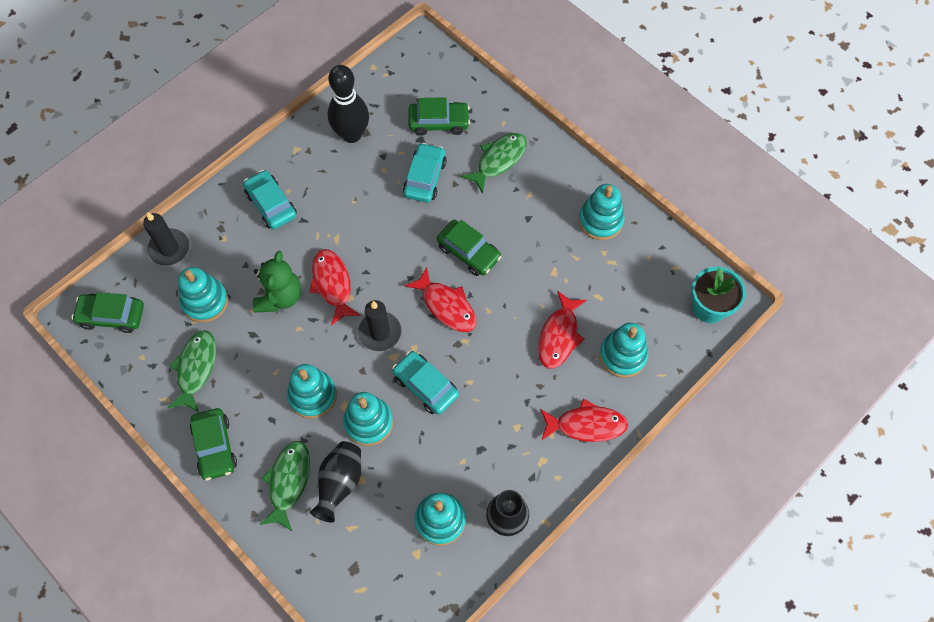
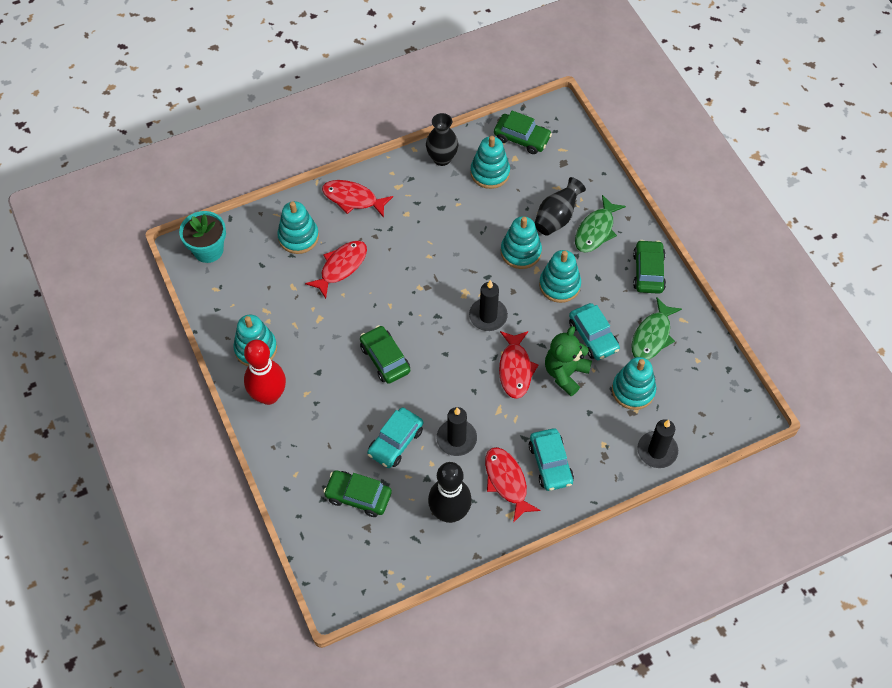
camera: 160 degrees left, 5 degrees down
green car [72,292,144,333] -> green car moved to [494,111,552,154]
turquoise car [392,351,459,415] -> turquoise car moved to [569,303,620,360]
red fish [405,266,476,332] -> red fish moved to [485,447,541,523]
green fish [461,133,527,194] -> none
none -> red bowling pin [244,340,286,405]
none -> black candle [437,407,477,456]

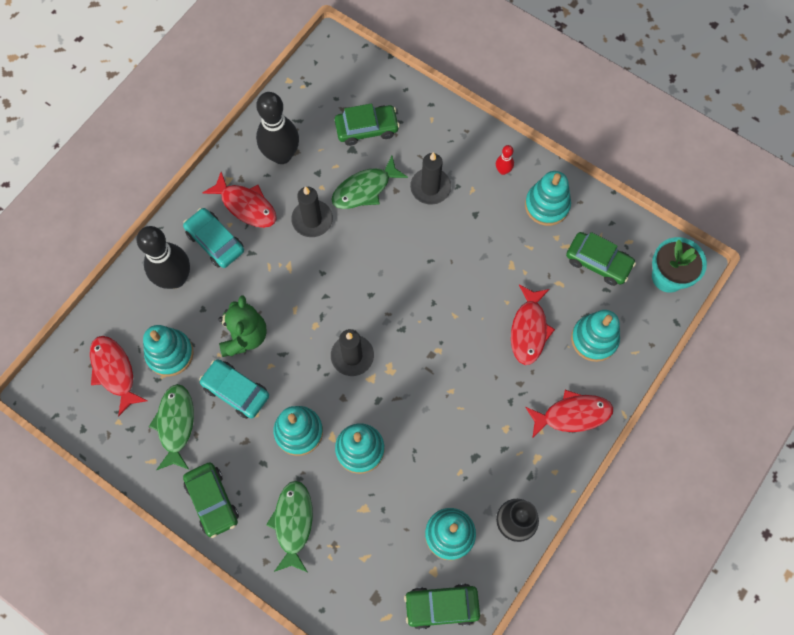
camera: 150 degrees right, 10 degrees up
red bowling pin [244,340,286,405] -> red bowling pin [496,145,514,175], size x0.44
green car [360,325,410,384] -> green car moved to [566,232,636,286]
turquoise car [367,407,423,468] -> green fish [331,156,408,209]
red fish [499,331,538,399] -> red fish moved to [90,336,147,417]
black vase [535,177,586,236] -> none
black candle [637,419,678,468] -> black candle moved to [410,152,451,205]
none -> black bowling pin [137,226,190,289]

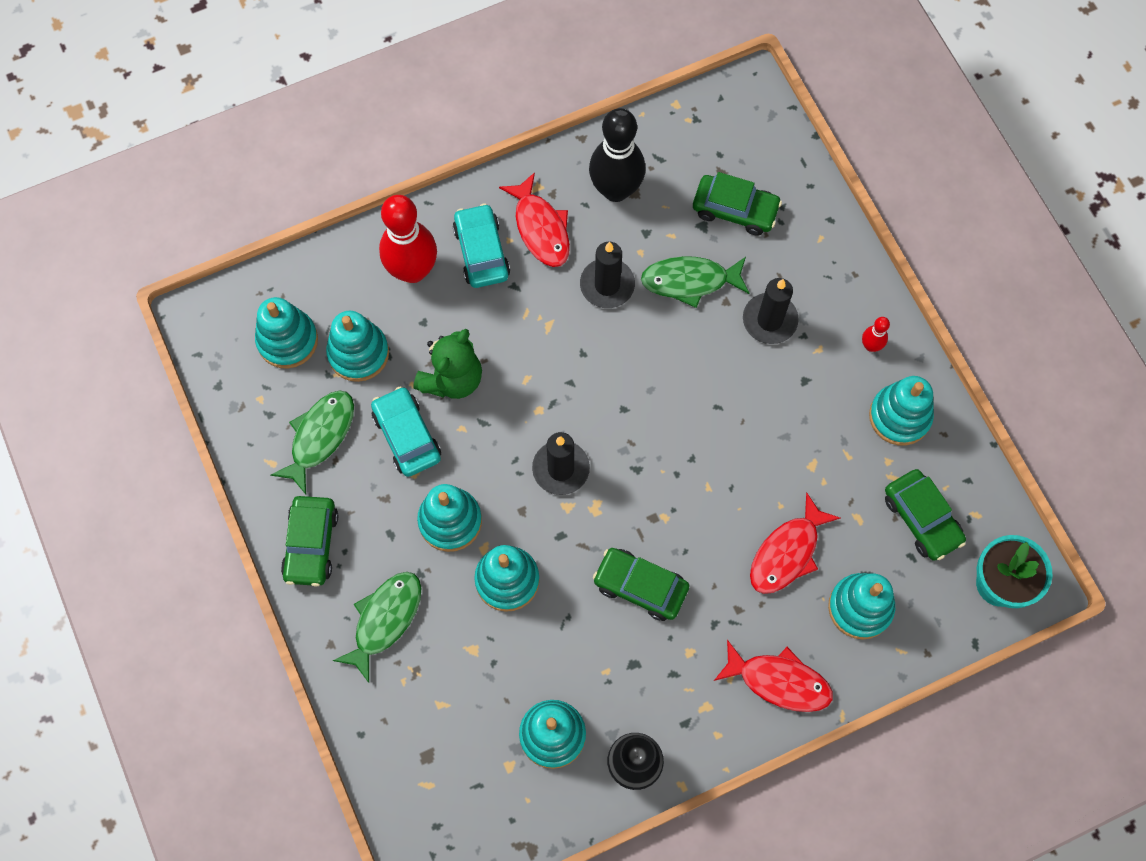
camera: 30 degrees right, 0 degrees up
red fish [90,336,147,417] -> turquoise stacking toy [255,297,318,369]
black bowling pin [137,226,190,289] -> red bowling pin [379,195,437,283]
green car [404,584,480,629] -> green car moved to [593,548,690,621]

